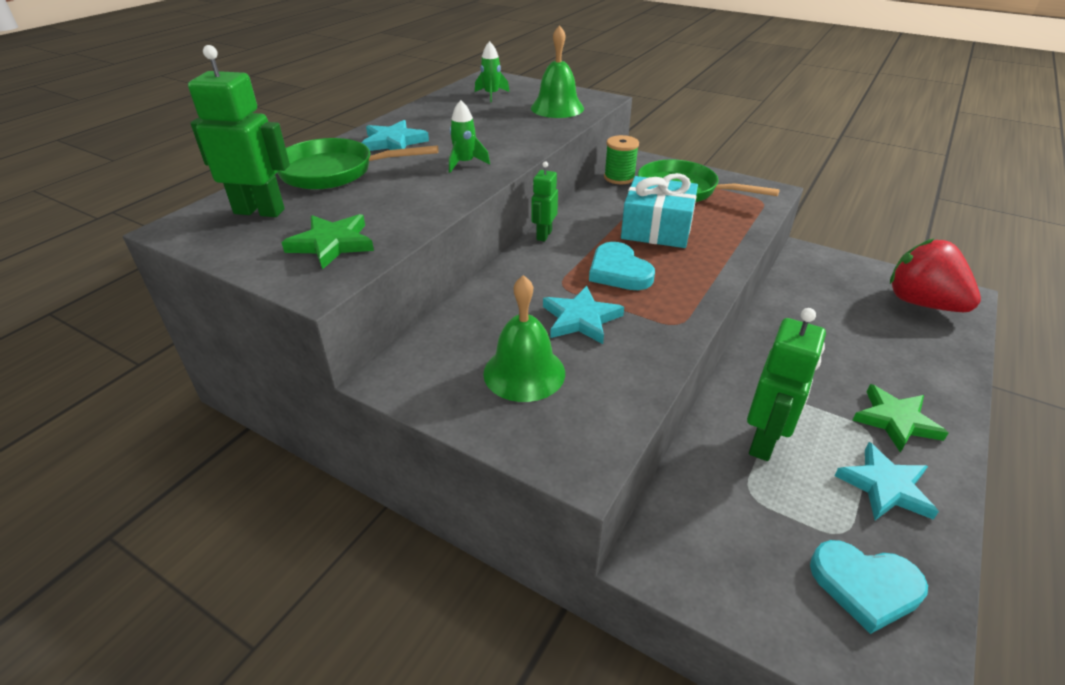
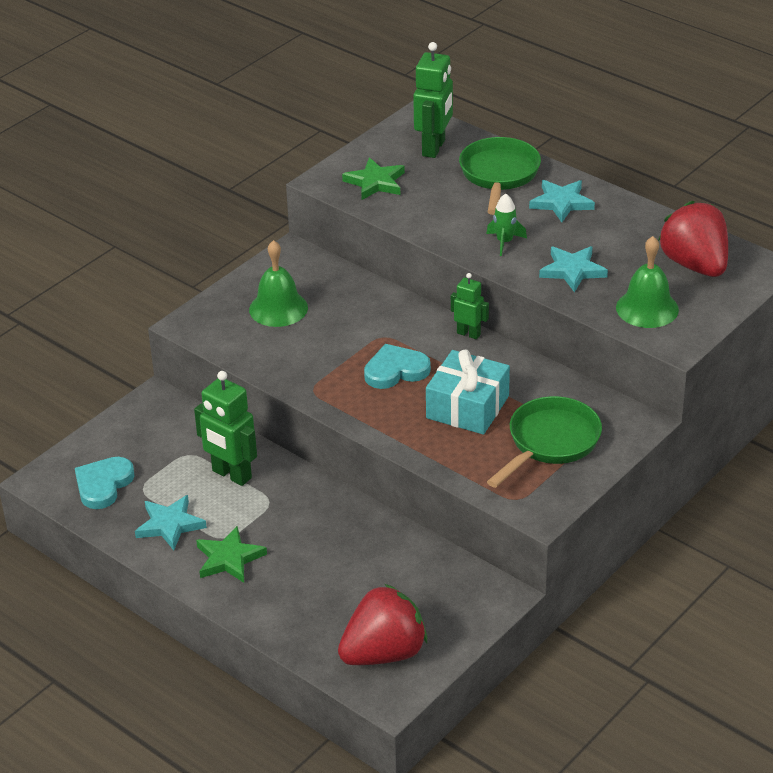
camera: 100 degrees right, 0 degrees up
green rocket [475,41,510,102] -> red strawberry [658,201,728,277]
turquoise star [543,286,624,344] -> turquoise star moved to [539,246,608,292]
green spool [604,135,639,184] -> none

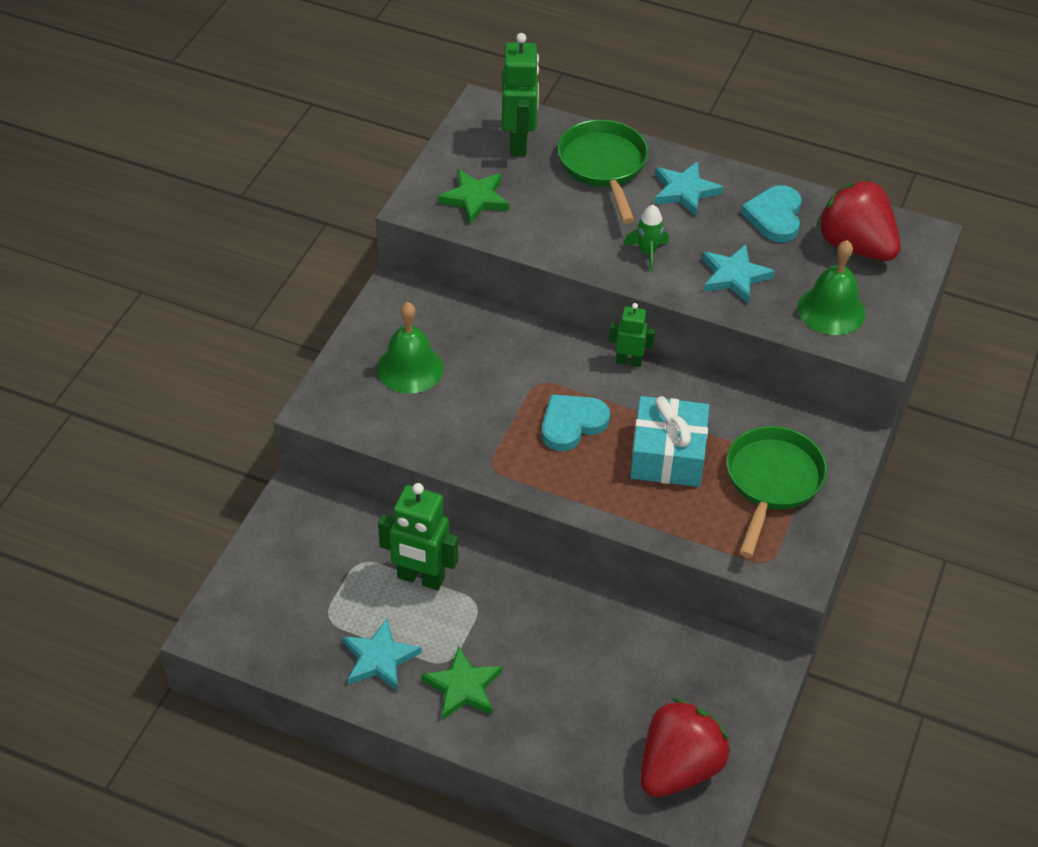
camera: 20 degrees left, 10 degrees up
turquoise heart [75,457,135,509] -> turquoise heart moved to [741,185,802,242]

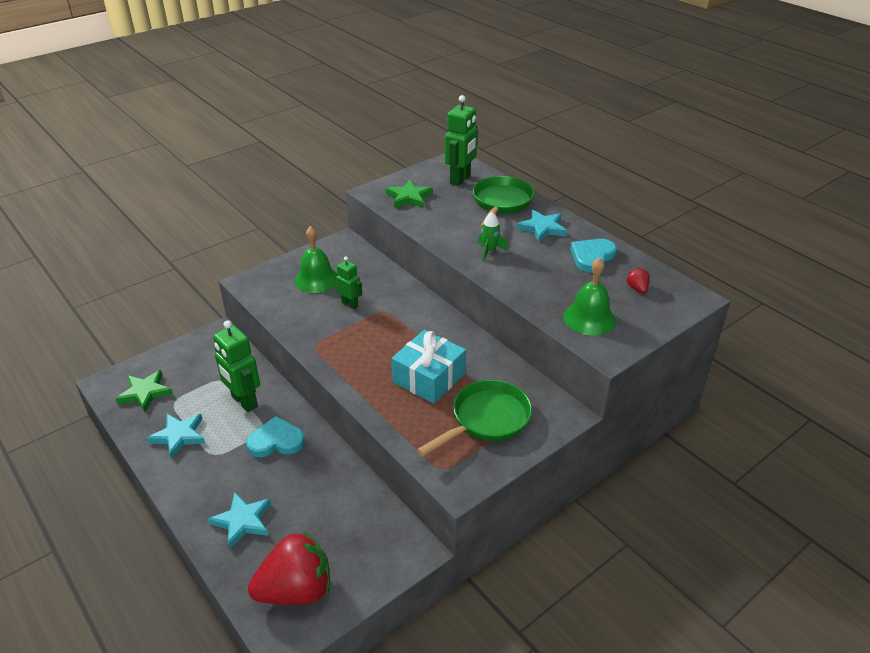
camera: 30 degrees right, 10 degrees down
green star [421,646,502,720] -> green star moved to [115,370,173,412]
turquoise heart [541,394,610,451] -> turquoise heart moved to [246,416,305,457]
green robot [609,303,655,367] -> green robot moved to [336,256,362,309]
turquoise star [702,244,775,303] -> turquoise star moved to [208,492,271,549]
red strawberry [816,179,901,261] -> red strawberry [627,268,649,293], size x0.40

